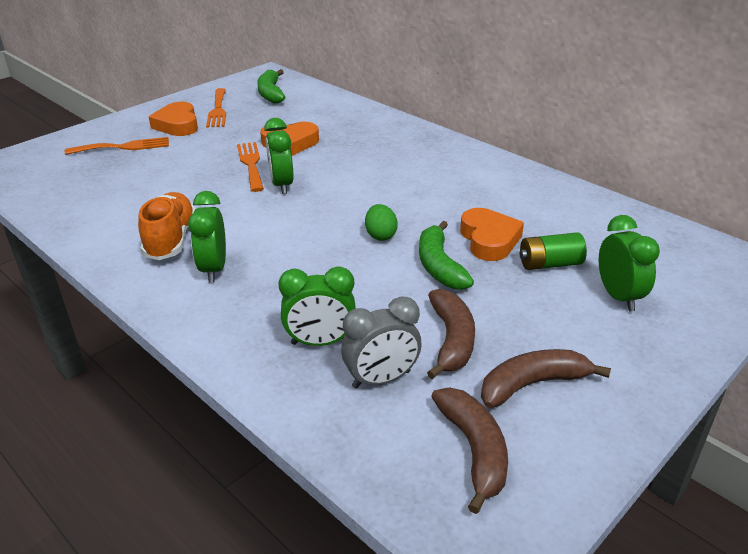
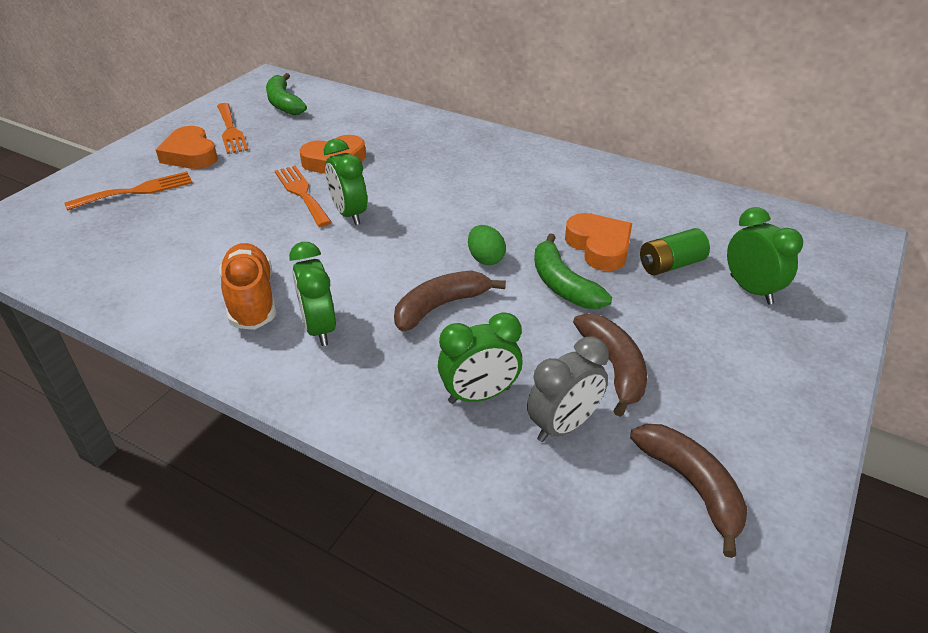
camera: 15 degrees left, 5 degrees up
brown banana [481,349,611,408] -> brown banana moved to [394,270,506,331]

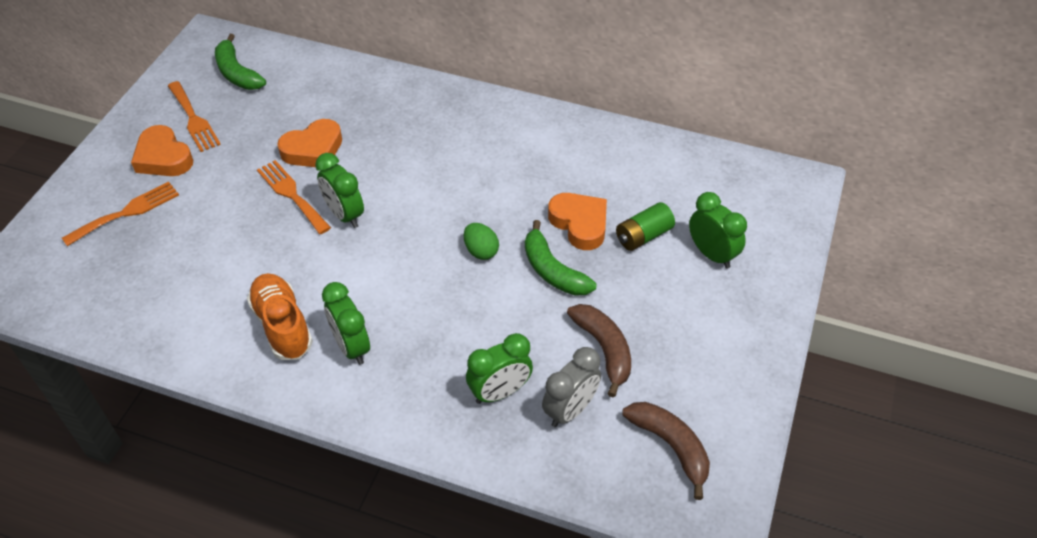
camera: 10 degrees left, 10 degrees up
brown banana [394,270,506,331] -> none

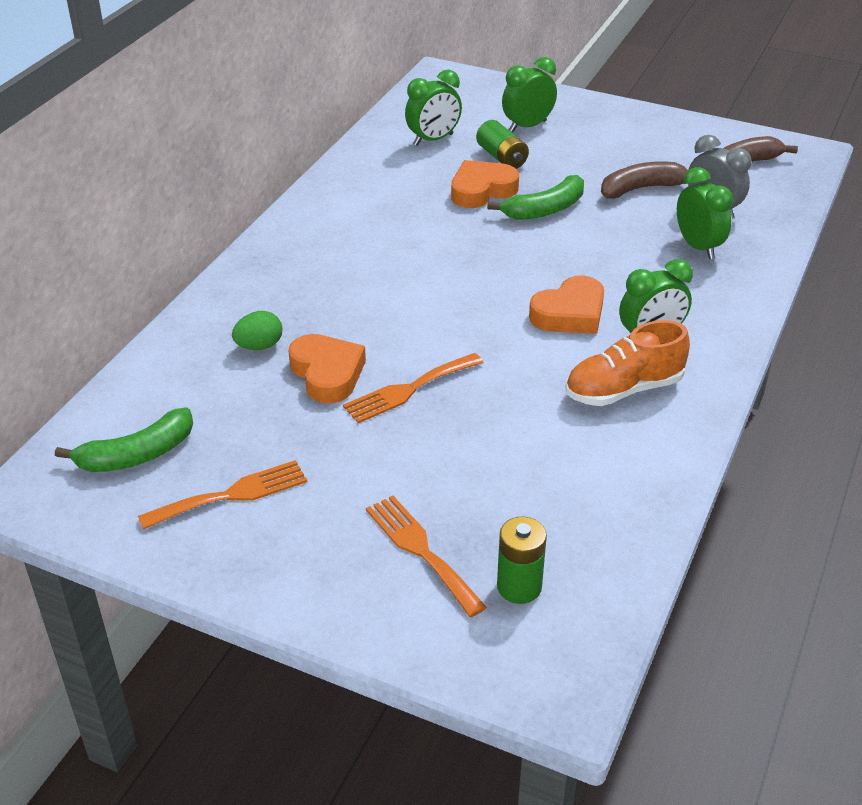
camera: 85 degrees left, 10 degrees down
orange heart [131,125,193,176] -> orange heart moved to [529,276,604,334]
green clock [315,153,364,228] -> green clock moved to [405,70,462,146]
green egg [464,223,499,260] -> green egg moved to [232,311,282,350]
none -> green battery [497,517,547,604]

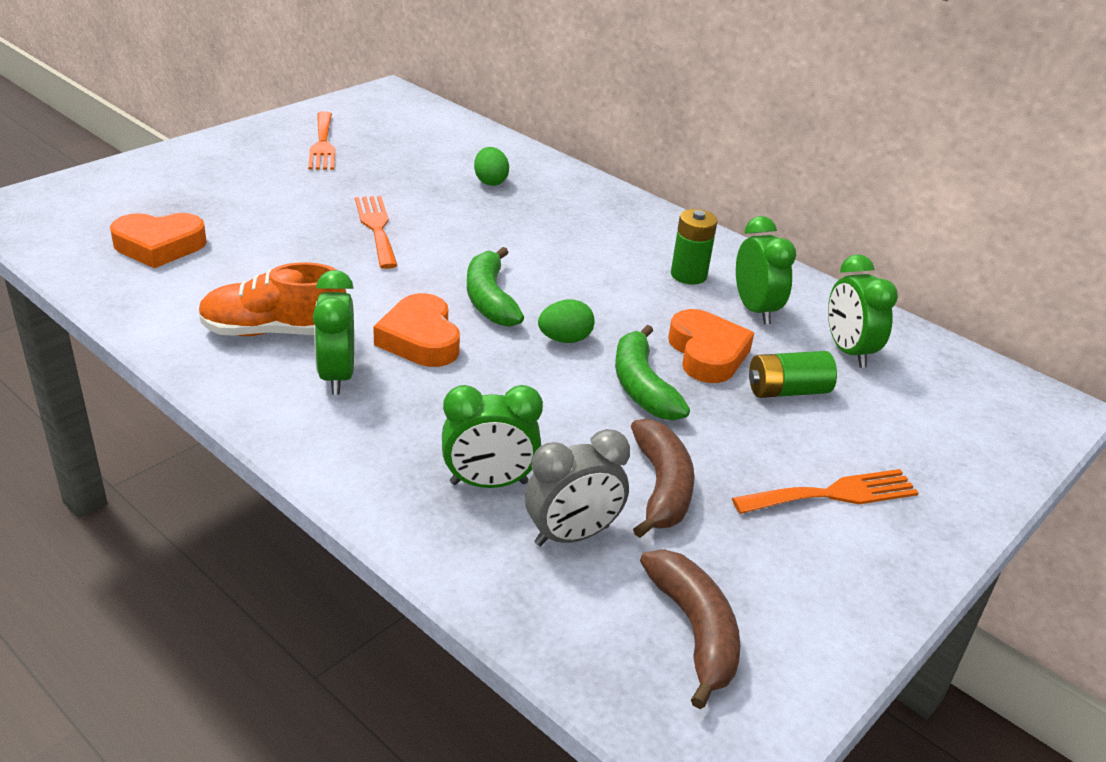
camera: 105 degrees right, 5 degrees down
green banana [55,407,193,472] -> green banana moved to [467,247,524,327]
orange heart [288,334,366,403] -> orange heart moved to [110,213,207,268]
orange fork [366,496,487,617] -> orange fork moved to [732,469,919,514]
green battery [497,517,547,604] -> green battery moved to [671,209,718,285]
green clock [502,57,557,132] -> green clock moved to [736,216,796,325]
orange shoe [566,320,690,406] -> orange shoe turned 90 degrees counterclockwise [198,262,346,336]
none -> green egg [538,299,595,343]

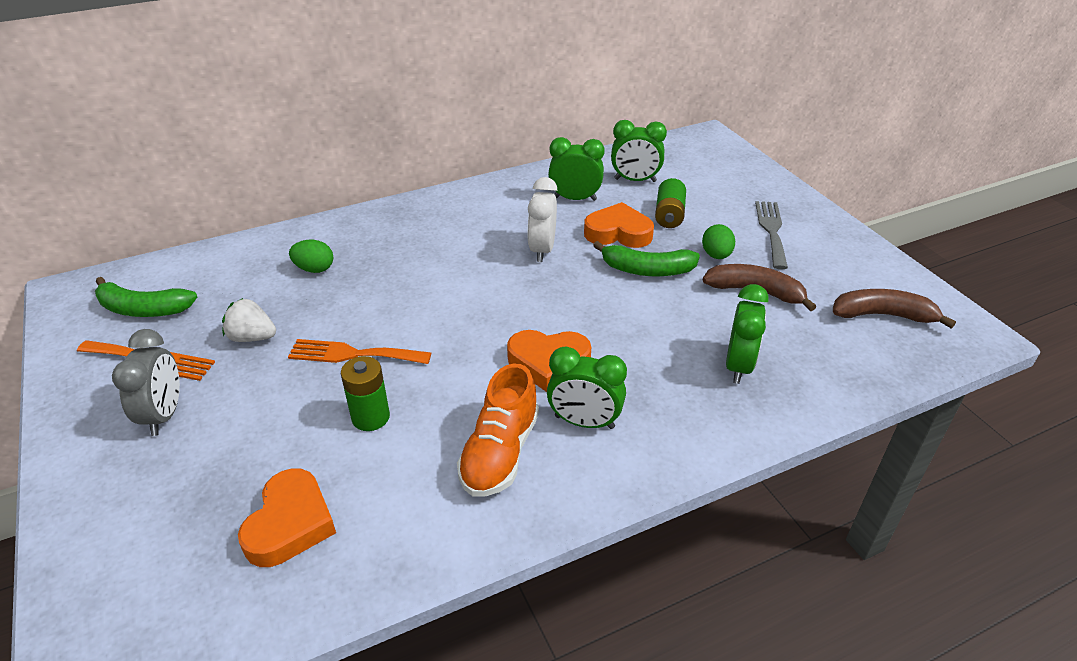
camera: 65 degrees left, 5 degrees up
green banana [467,247,524,327] -> green banana moved to [95,277,197,317]
grey clock [525,429,630,546] -> grey clock moved to [112,329,180,436]
green egg [538,299,595,343] -> green egg moved to [702,224,735,259]
green battery [671,209,718,285] -> green battery moved to [341,356,390,431]
orange fork [732,469,919,514] -> grey fork [755,201,788,269]
none -> white strawberry [222,298,276,342]
none -> white clock [528,177,557,262]

